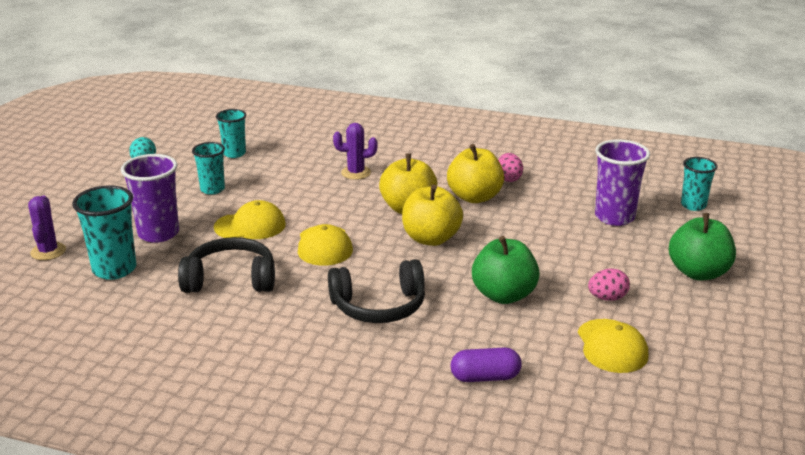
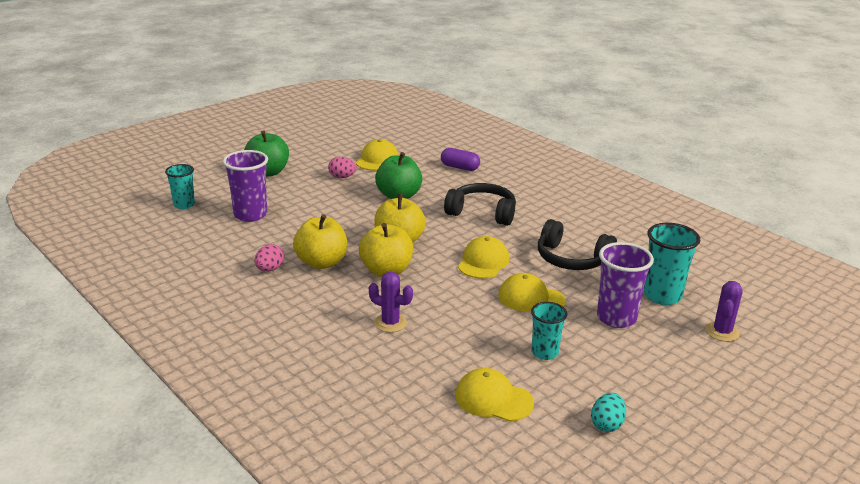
camera: 150 degrees left, 0 degrees up
turquoise cup [216,109,246,158] -> yellow cap [455,368,534,422]

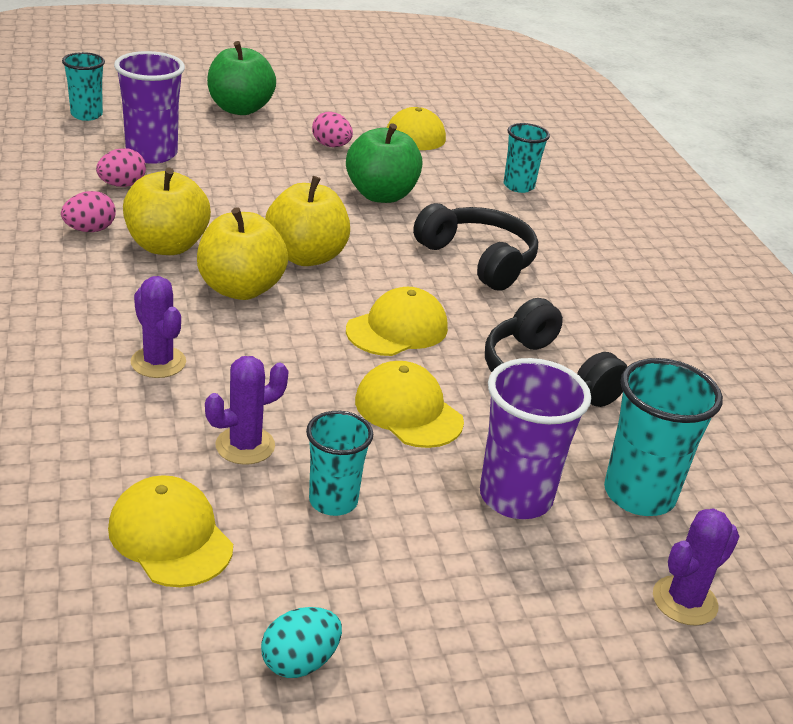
camera: 25 degrees right, 5 degrees up
purple capsule [441,148,480,171] -> turquoise cup [504,123,550,193]
none -> pink egg [96,148,146,187]
none -> purple cactus [205,356,289,465]

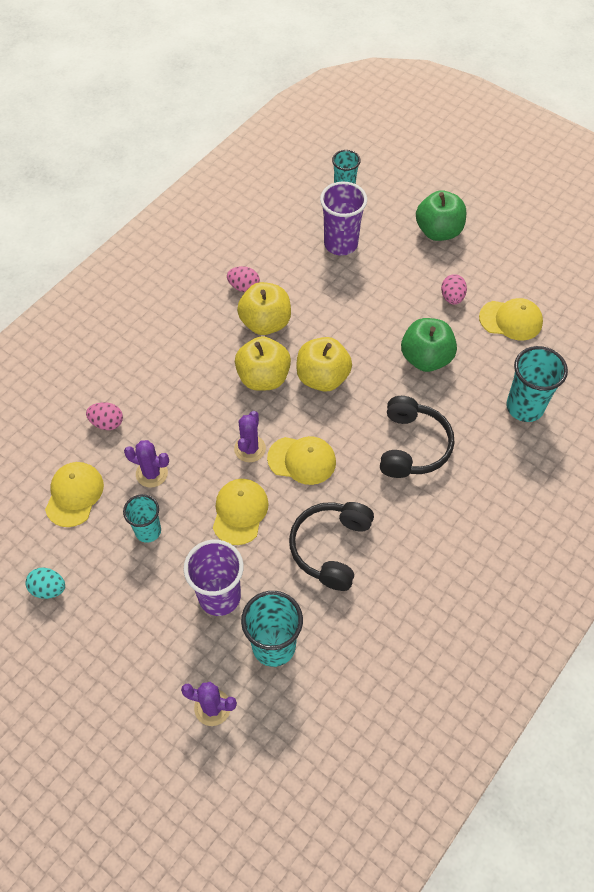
camera: 55 degrees right, 25 degrees up
pink egg [96,148,146,187] -> pink egg moved to [86,402,123,430]
purple cactus [131,276,186,378] -> purple cactus moved to [234,411,266,462]
turquoise cup [504,123,550,193] -> turquoise cup [506,346,568,422], size x1.56

